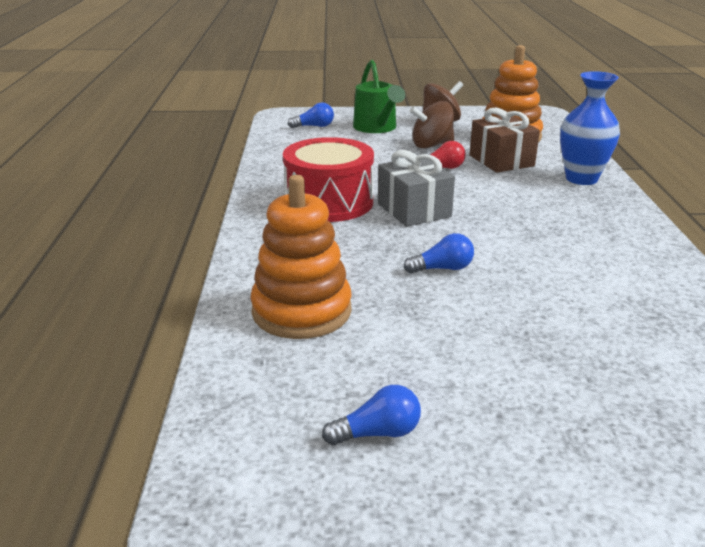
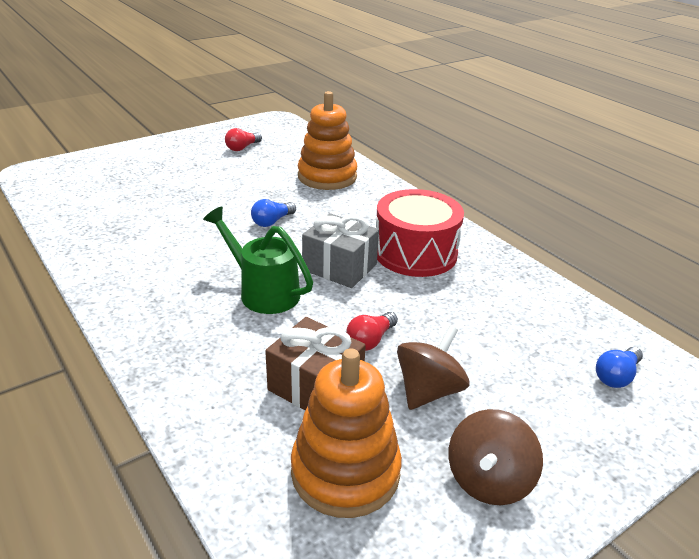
camera: 145 degrees right, 5 degrees up
blue light bulb [322,385,421,445] -> red light bulb [225,128,262,151]
green watering can [353,60,405,133] -> green watering can moved to [203,207,313,314]
blue vase [560,71,620,185] -> none

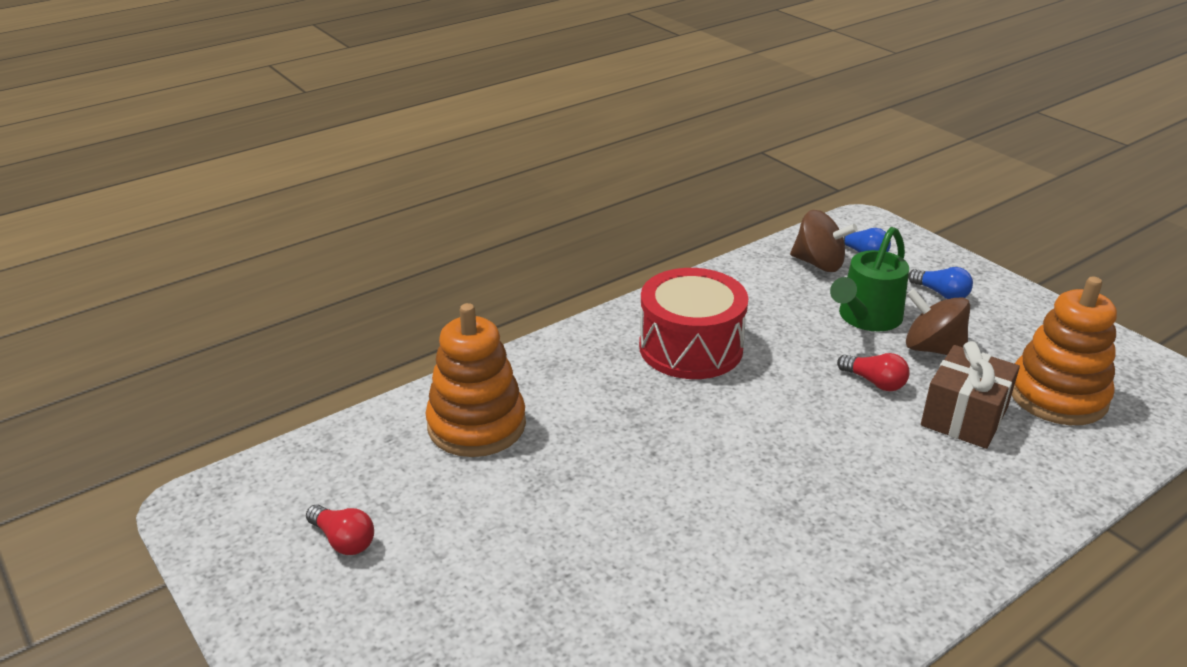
camera: 90 degrees left, 0 degrees up
green watering can [203,207,313,314] -> green watering can moved to [830,227,909,332]
blue light bulb [251,199,296,227] -> blue light bulb moved to [908,267,973,299]
grey gift [302,213,379,288] -> none
brown spinning top [449,409,543,505] -> brown spinning top moved to [790,210,857,272]

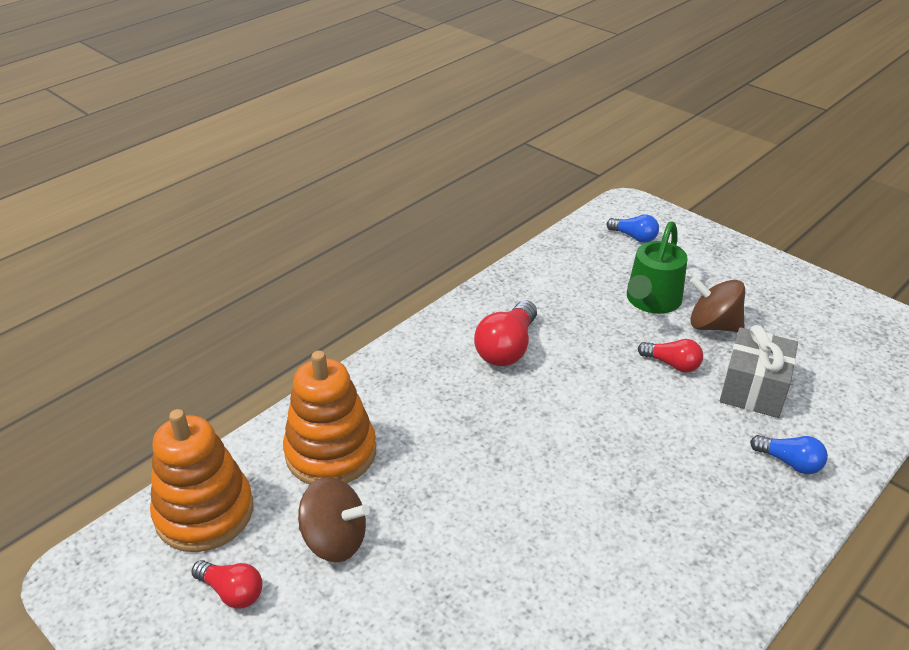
camera: 10 degrees left, 5 degrees up
red drum [639,268,748,379] -> red light bulb [474,300,537,366]
brown spinning top [790,210,857,272] -> brown spinning top moved to [298,477,370,562]
blue light bulb [908,267,973,299] -> blue light bulb moved to [750,435,828,474]
brown gift [921,341,1020,449] -> grey gift [720,325,798,418]
orange stacking toy [1012,277,1117,425] -> orange stacking toy moved to [150,409,253,552]

